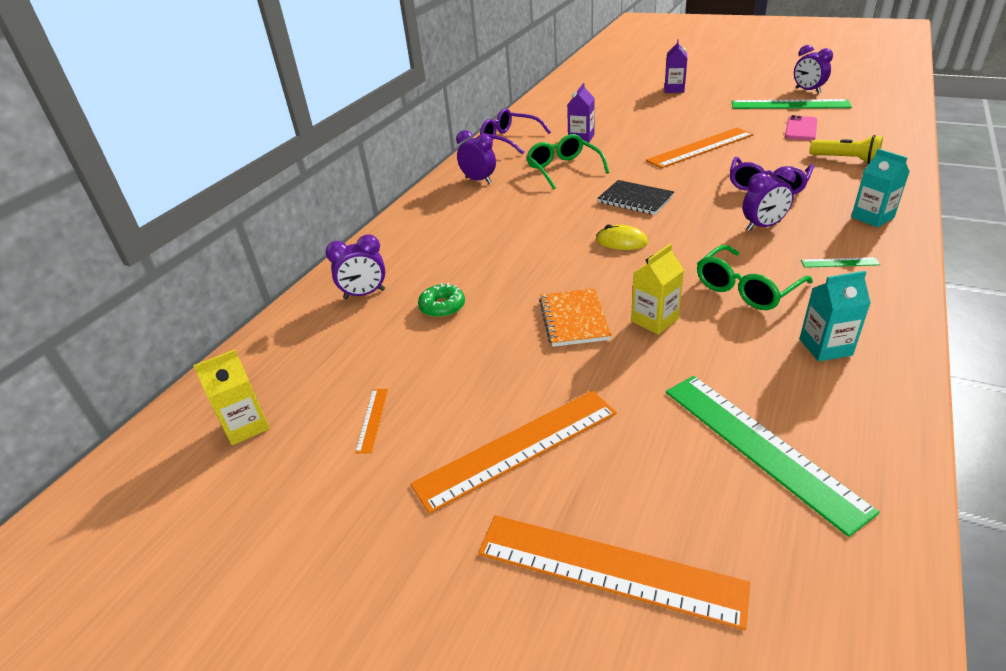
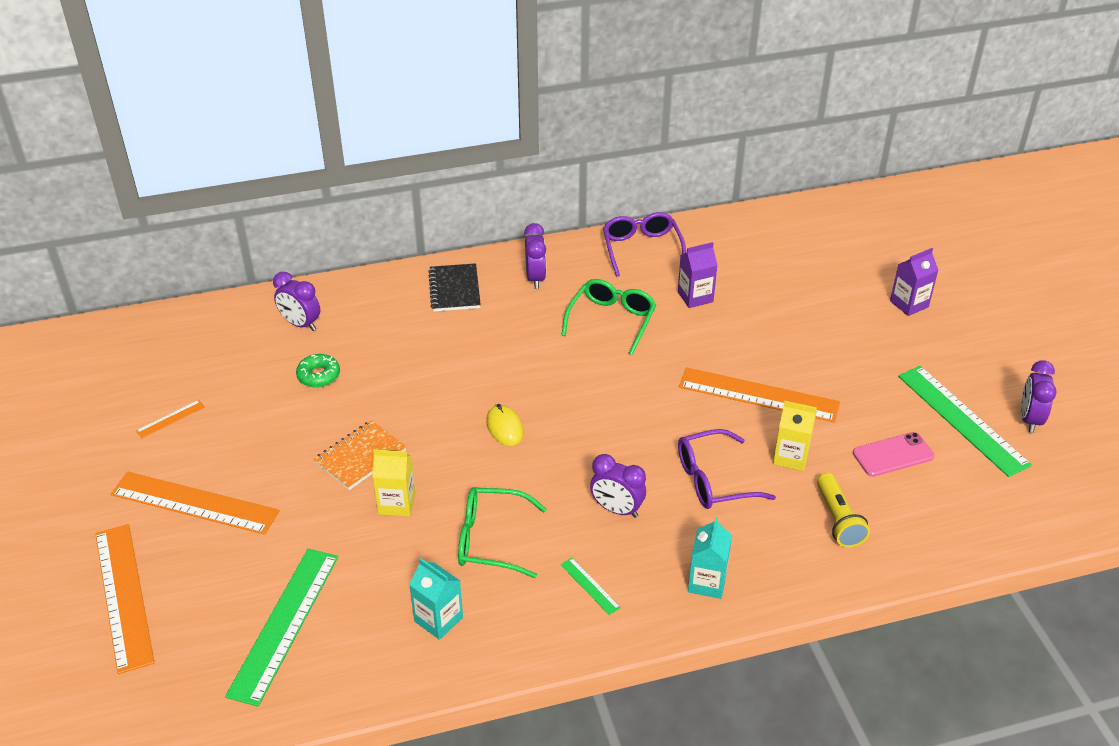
camera: 45 degrees right, 5 degrees up
yellow carton [193,349,270,445] -> yellow carton moved to [773,401,817,471]
black notebook [598,180,674,215] -> black notebook moved to [428,263,481,312]

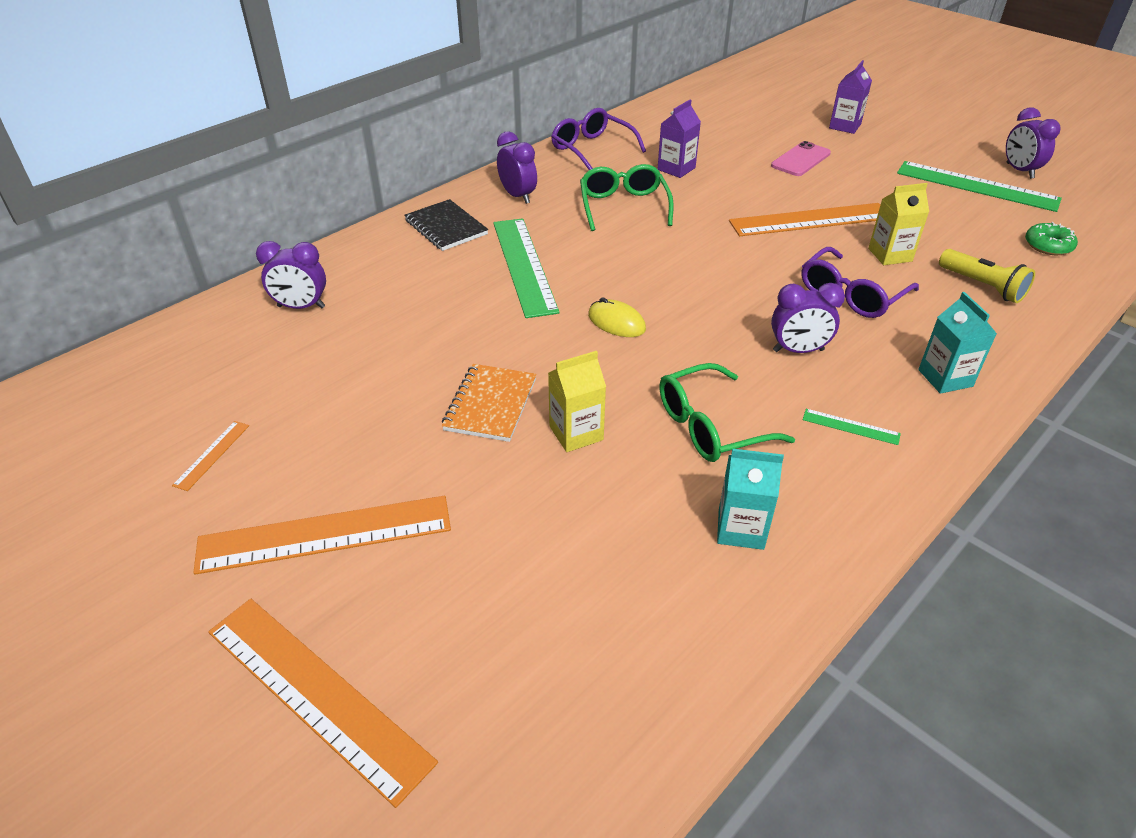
camera: 30 degrees left, 0 degrees up
green ruler [225,549,338,707] -> green ruler moved to [493,218,559,318]
green donut [296,354,340,388] -> green donut moved to [1025,222,1078,255]
pink phone [853,432,934,477] -> pink phone moved to [771,141,831,176]

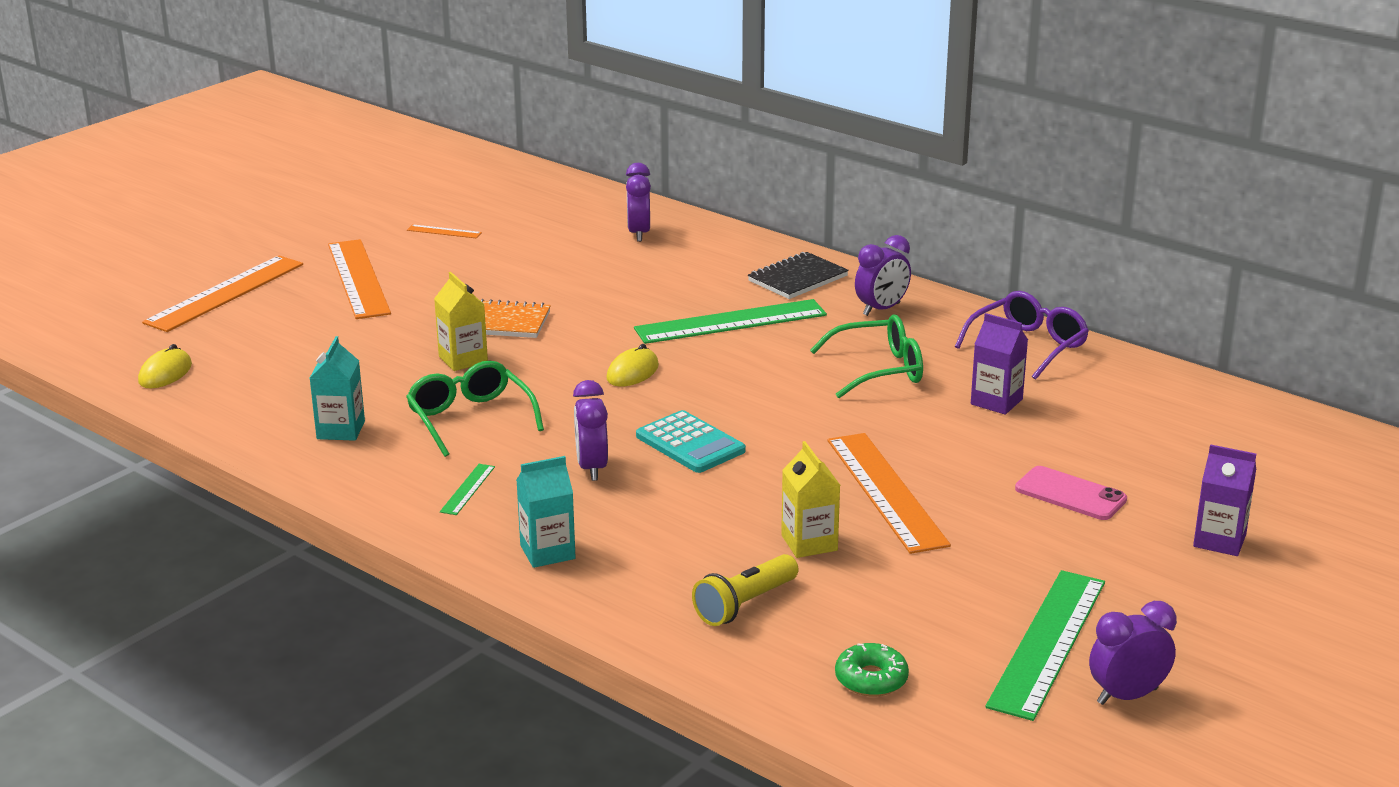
camera: 85 degrees right, 15 degrees down
purple glasses [801,247,919,318] -> none
none -> yellow mouse [138,344,192,389]
none -> turquoise calculator [636,410,746,473]

